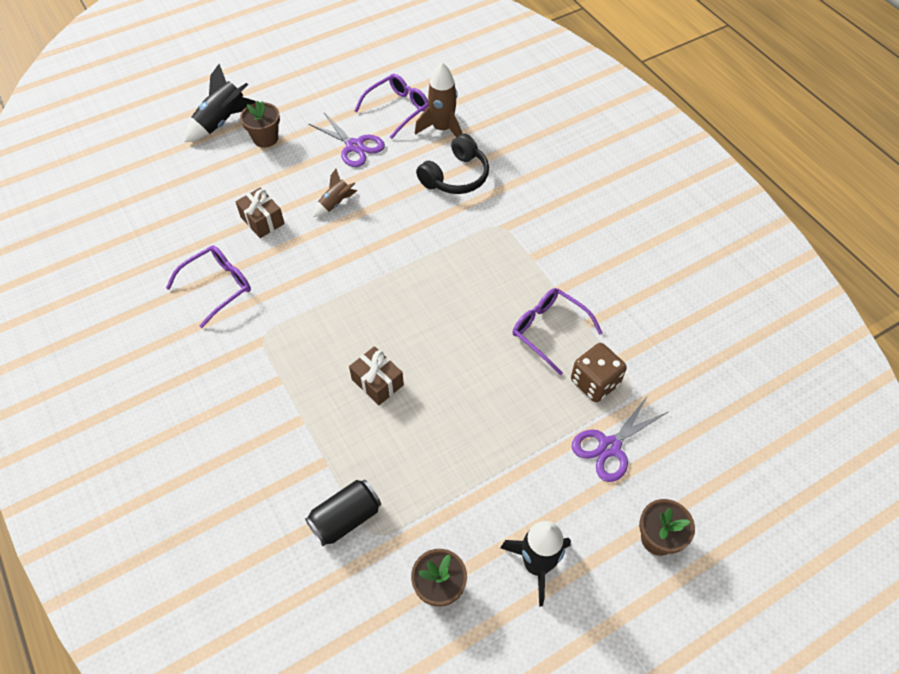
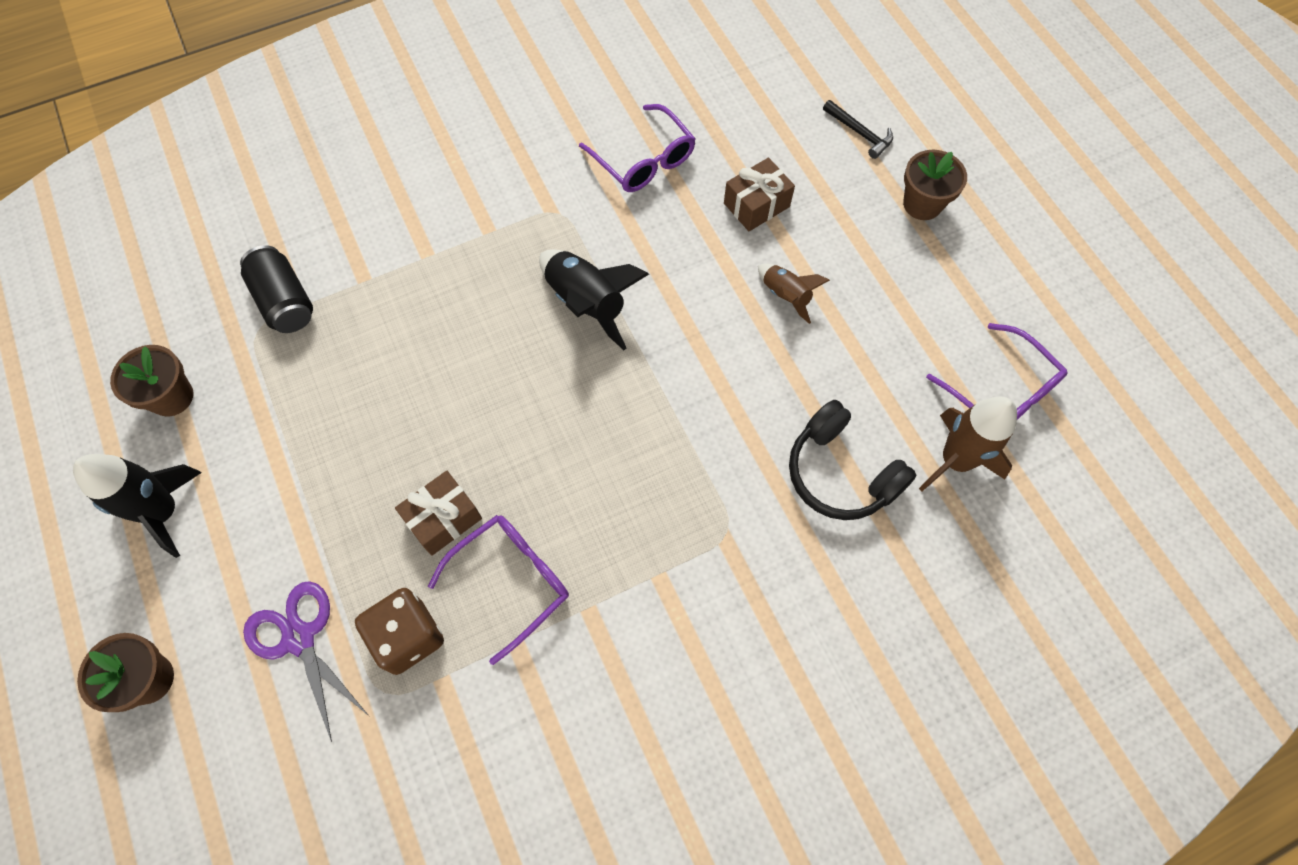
camera: 95 degrees right, 10 degrees up
black rocket [185,64,256,142] -> black rocket moved to [539,249,649,350]
purple scissors [309,113,385,167] -> none
brown gift [349,346,404,405] -> brown gift moved to [395,471,482,556]
none -> black hammer [823,100,893,159]

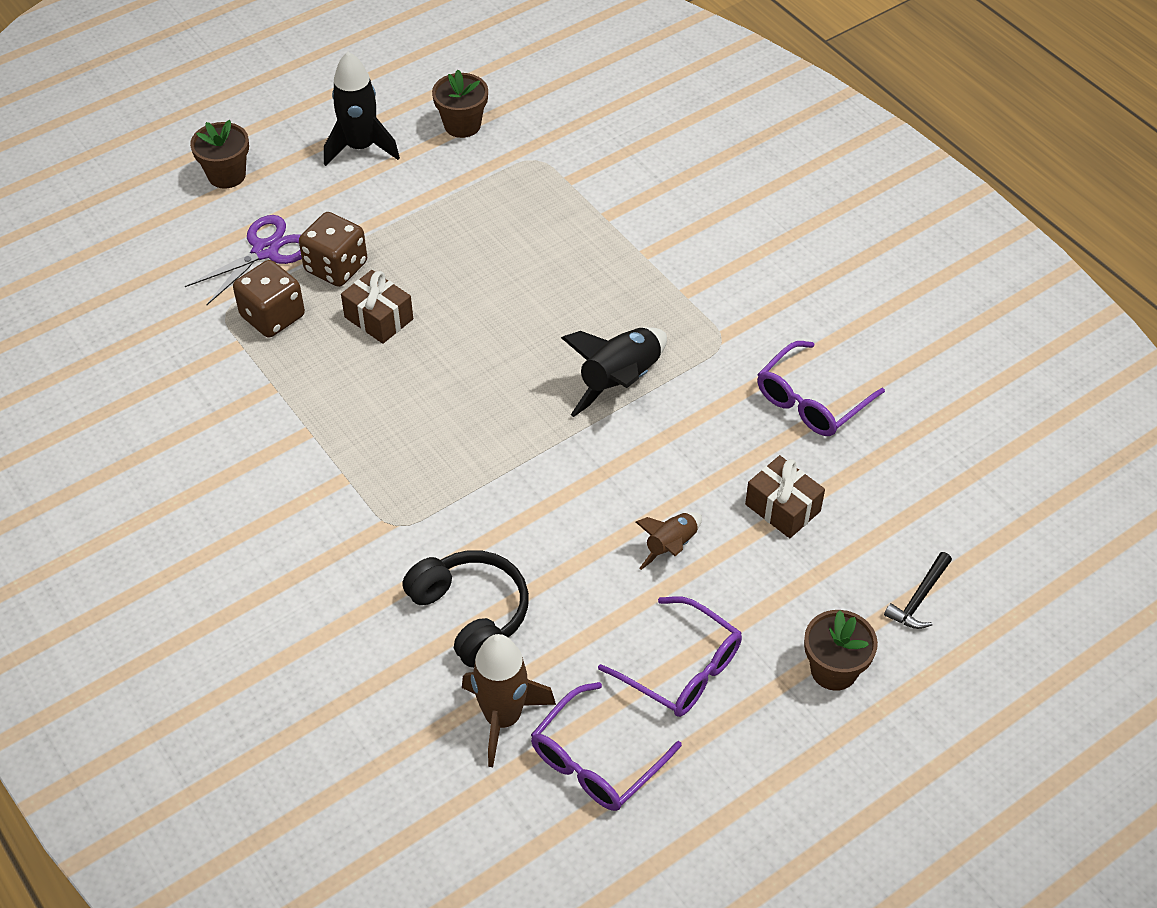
camera: 80 degrees right, 15 degrees down
black can [240,245,313,333] -> none
purple glasses [428,515,569,665] -> purple glasses moved to [598,596,742,717]
black headphones [789,400,916,520] -> black headphones turned 105 degrees clockwise [402,550,529,668]
none -> brown dice [299,212,367,287]

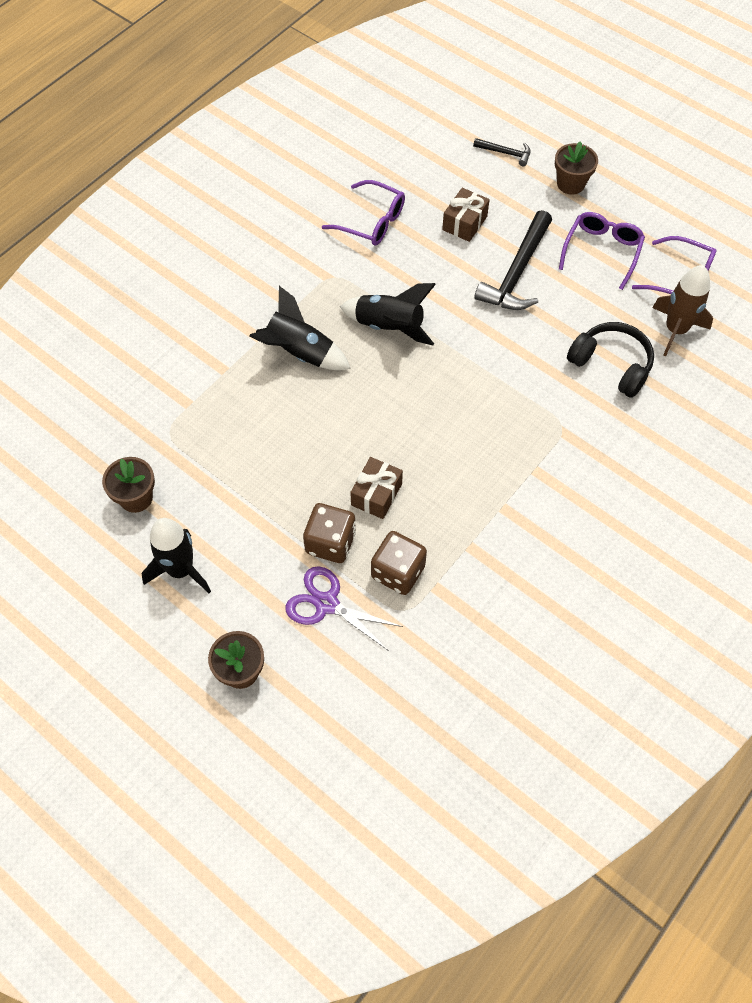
camera: 105 degrees left, 10 degrees up
black headphones [402,550,529,668] -> black headphones turned 90 degrees clockwise [567,322,654,398]
brown rocket [636,512,702,570] -> black hammer [474,210,552,310]
none -> black rocket [249,286,351,370]

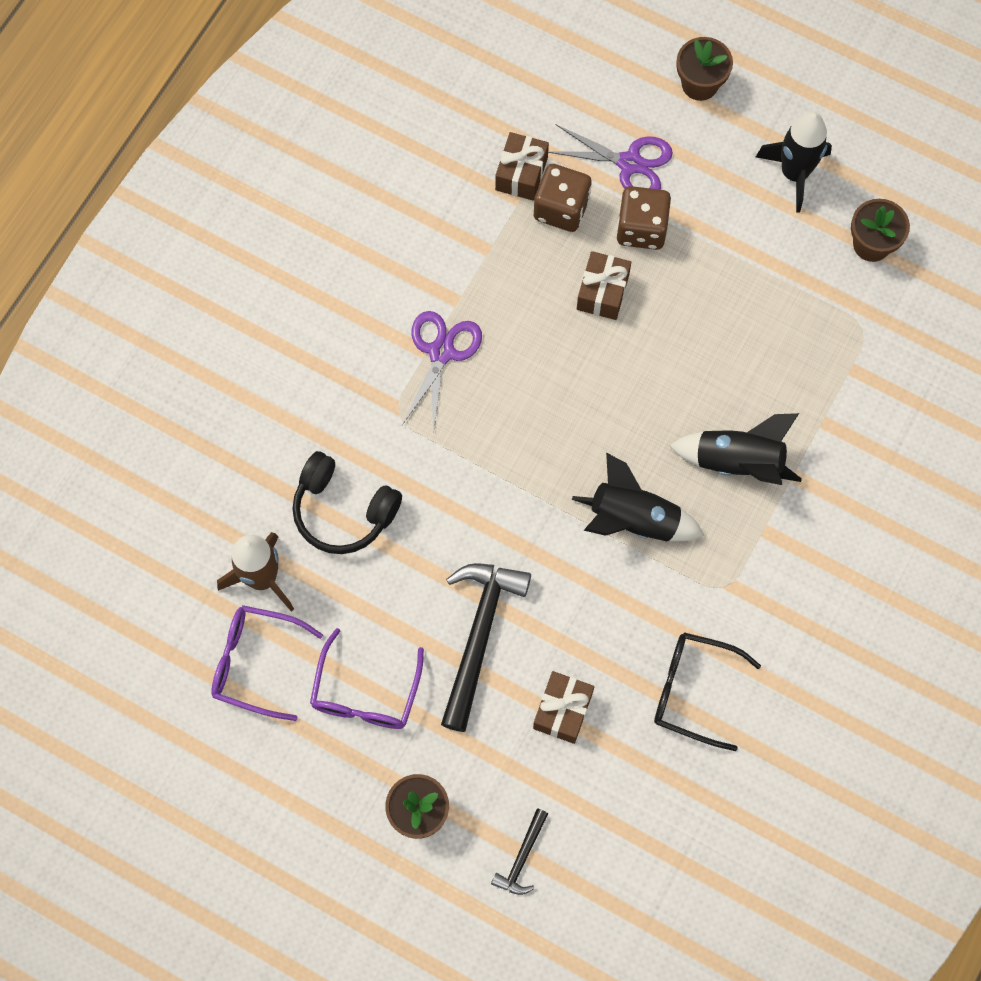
camera: 170 degrees right, 10 degrees up
purple glasses [322,180,405,246] -> black glasses [654,632,761,751]
black hammer [473,138,530,166] -> black hammer turned 75 degrees counterclockwise [491,808,548,895]
none -> purple scissors [402,311,482,435]
none -> brown gift [495,132,549,201]

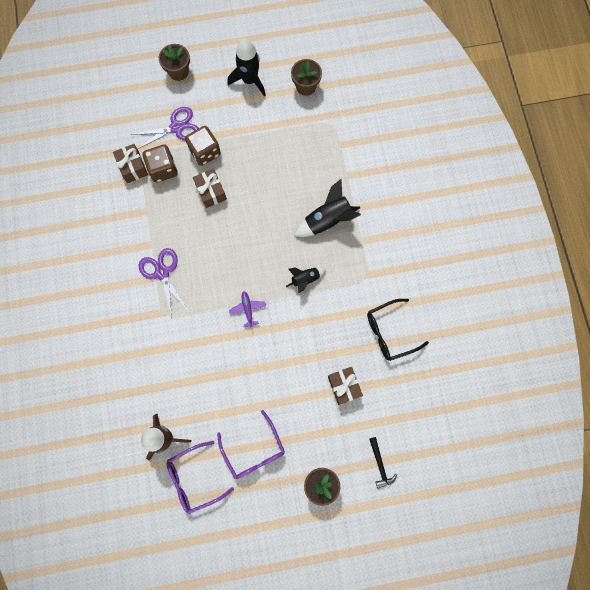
camera: 40 degrees left, 5 degrees up
black headphones [292,451,402,554] -> none
black hammer [441,563,531,732] -> none
black rocket [572,453,704,542] -> black rocket [286,267,326,293], size x0.59
none -> purple plane [229,292,266,327]

